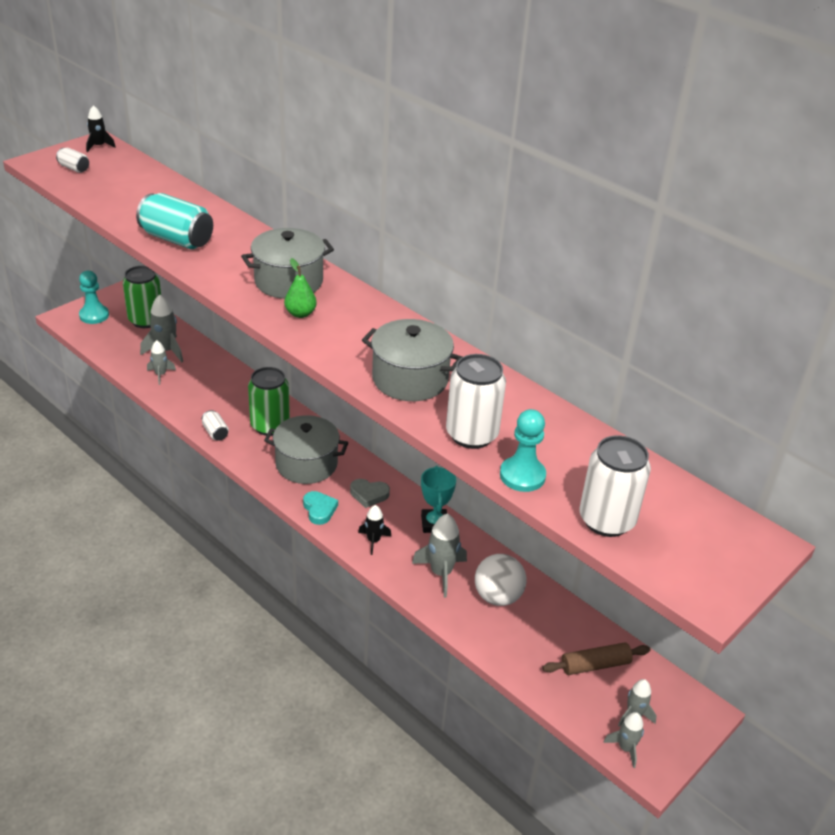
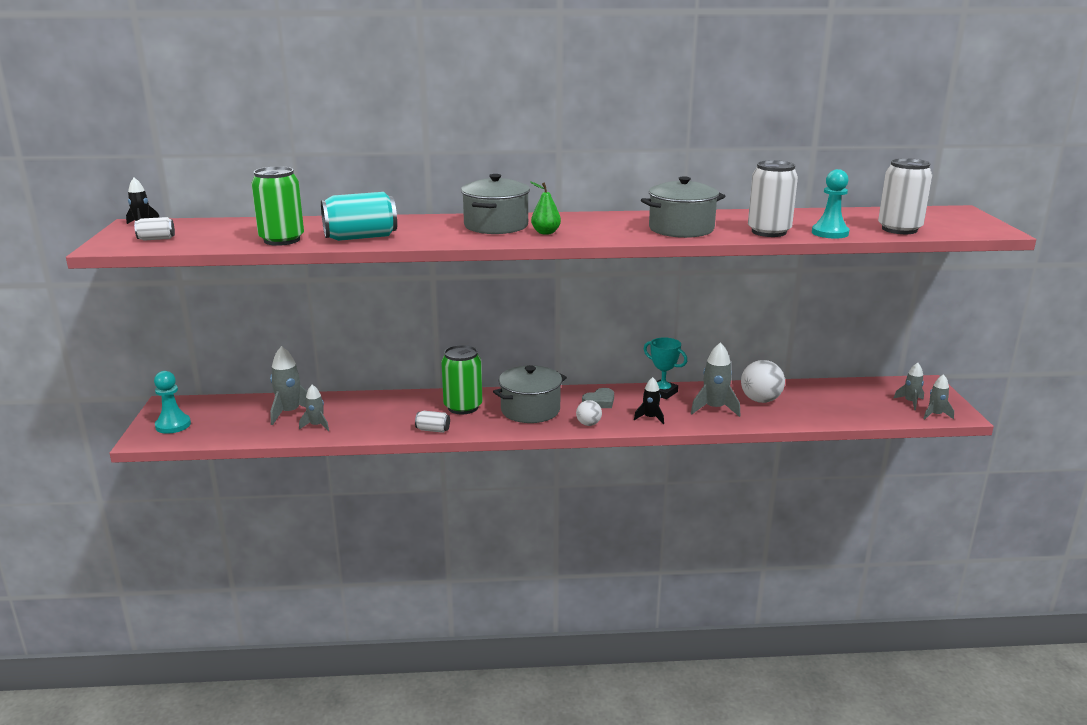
camera: 45 degrees left, 15 degrees down
green can [123,266,161,328] -> green can moved to [251,166,304,246]
turquoise heart [303,491,338,525] -> white ball [576,400,602,426]
brown rolling pin [542,642,650,675] -> none

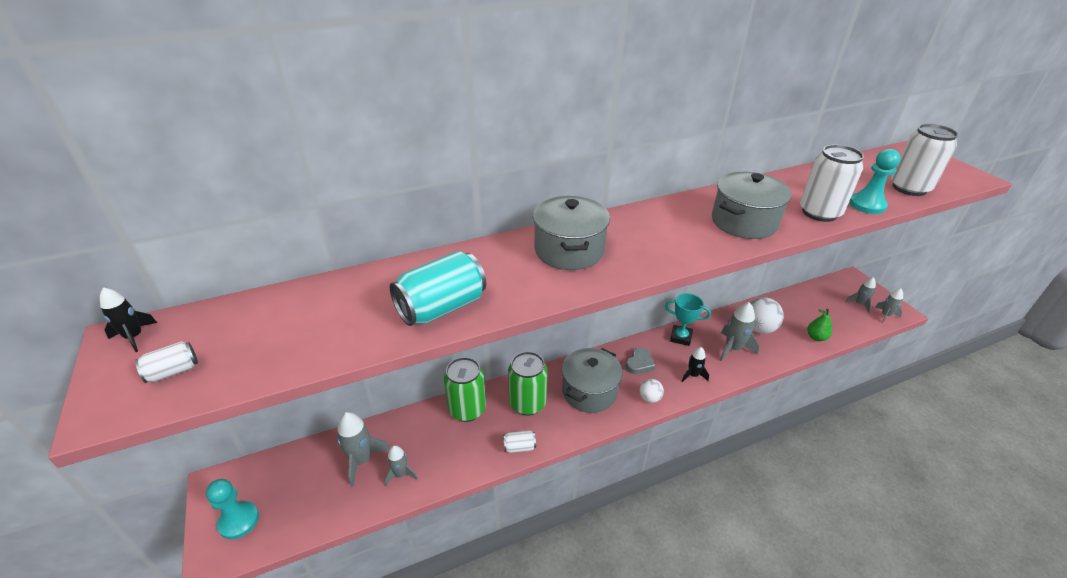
camera: 20 degrees left, 15 degrees up
green can [251,166,304,246] -> green can moved to [444,357,486,422]
green pear [530,181,561,235] -> green pear moved to [807,309,832,341]

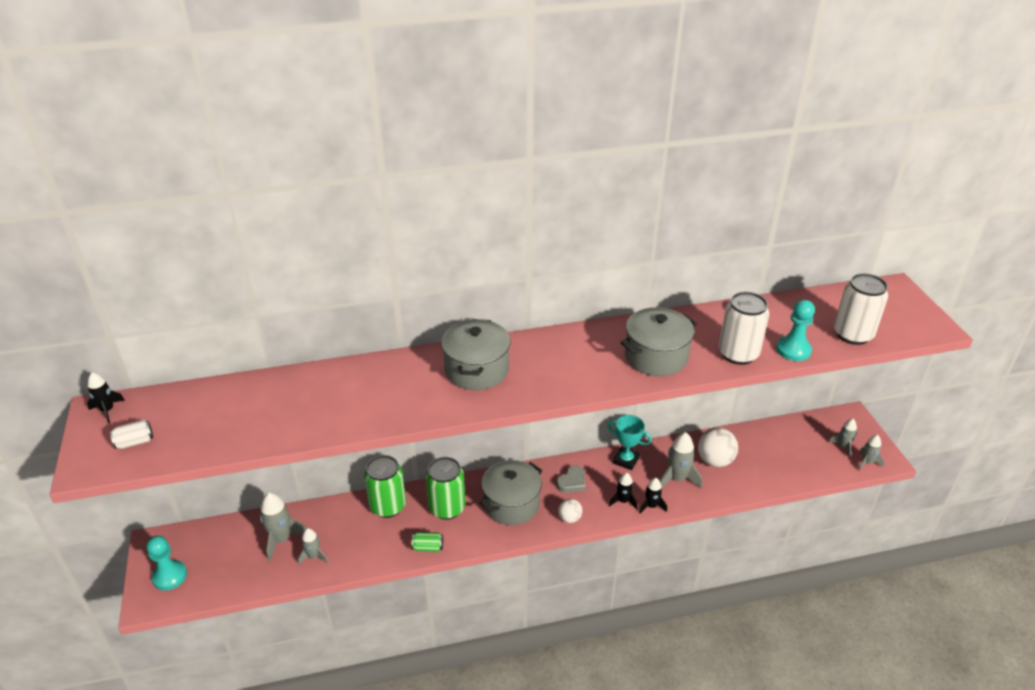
camera: 10 degrees right, 0 degrees up
turquoise can [390,251,486,326] -> none
white can [503,430,536,453] -> green can [411,532,443,552]
green pear [807,309,832,341] -> none
none -> black rocket [639,478,667,514]

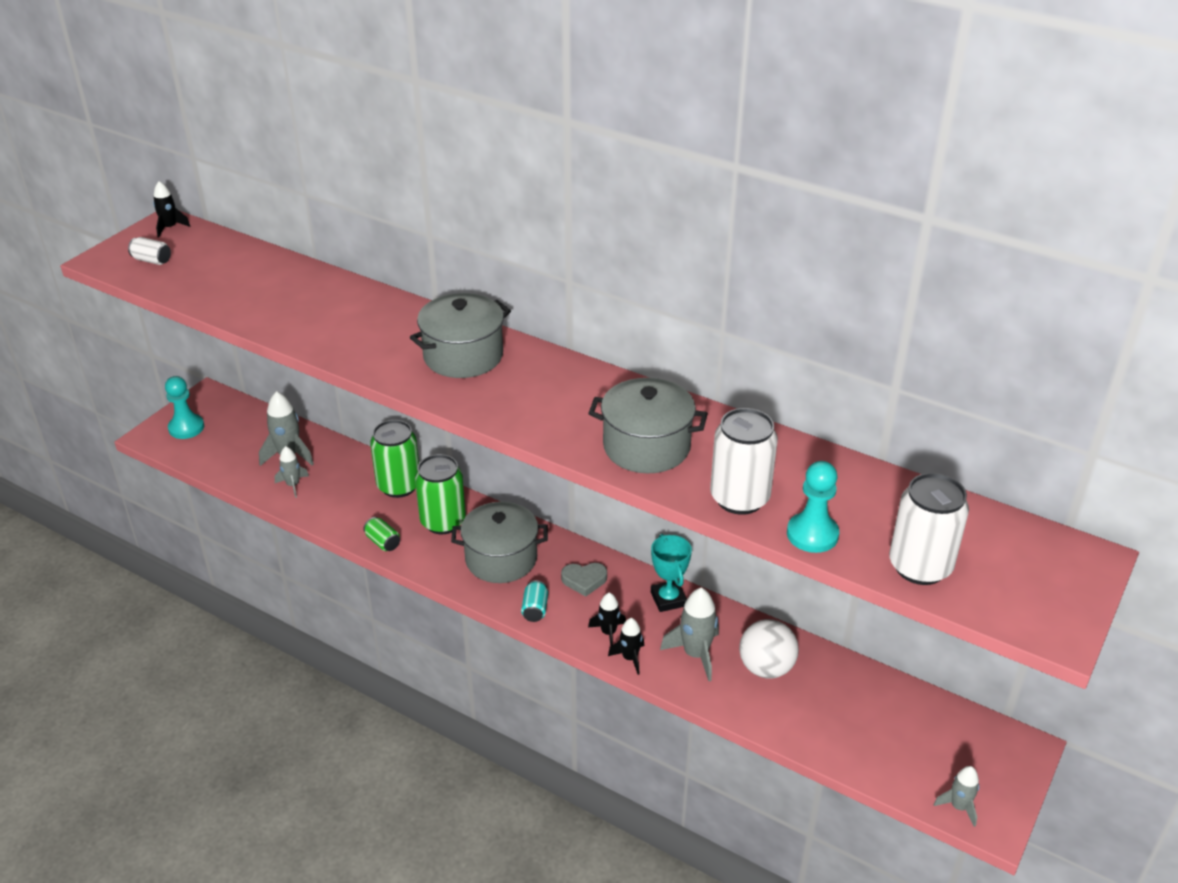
camera: 45 degrees right, 0 degrees up
white ball [558,499,582,523] -> turquoise can [521,580,548,622]
grey rocket [828,419,857,458] -> none

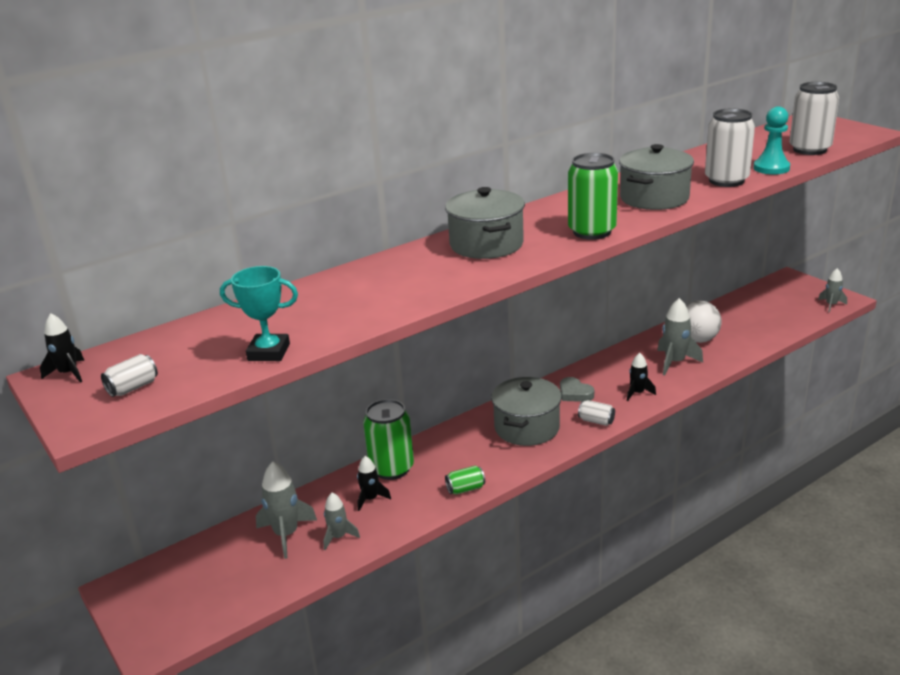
camera: 65 degrees left, 10 degrees down
turquoise pawn [165,376,204,439] -> none
green can [415,454,466,534] -> green can moved to [568,153,618,240]
turquoise can [521,580,548,622] -> white can [578,400,615,426]
grey heart [561,563,607,597] -> grey heart turned 120 degrees clockwise [560,377,594,402]
black rocket [608,618,644,675] -> black rocket moved to [357,456,391,511]
turquoise trophy [651,534,692,612] -> turquoise trophy moved to [220,266,298,361]

